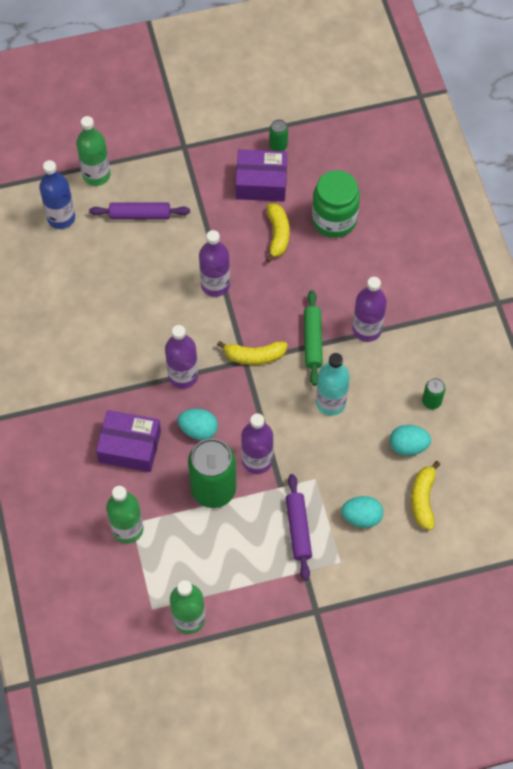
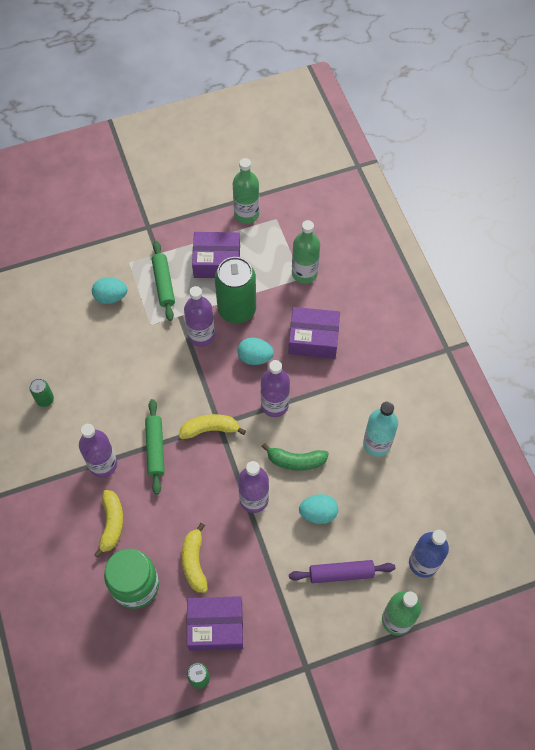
camera: 175 degrees right, 0 degrees up
purple rolling pin [286,474,312,580] -> green rolling pin [152,241,175,321]
turquoise bottle [316,353,350,416] -> turquoise bottle moved to [363,402,398,457]
turquoise egg [390,425,431,456] -> turquoise egg moved to [299,494,338,524]
yellow banana [411,461,440,530] -> yellow banana moved to [94,490,123,558]
none -> purple box [192,232,240,278]
none -> green banana [262,443,329,471]

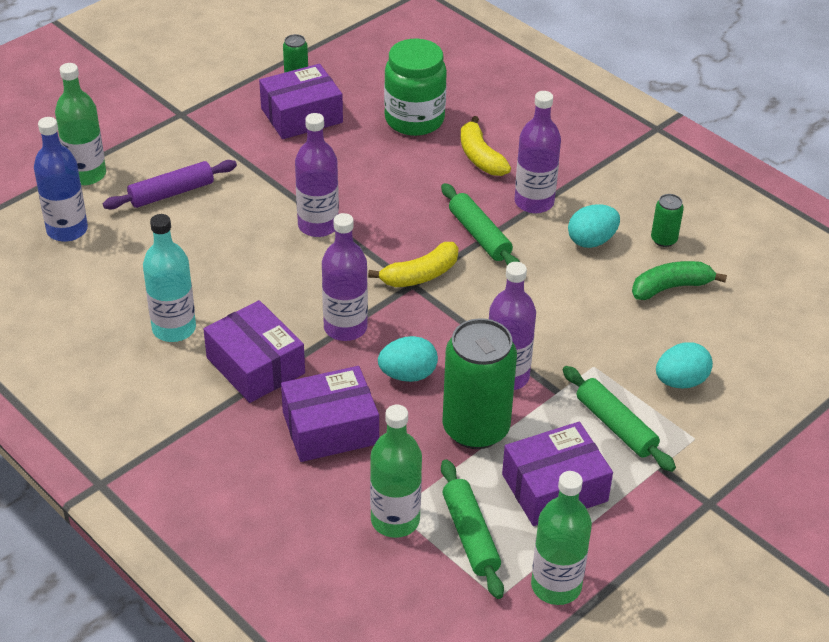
camera: 155 degrees right, 20 degrees down
yellow banana [182,523,208,593] -> none
green banana [262,443,329,471] -> green banana moved to [632,261,727,300]
turquoise egg [299,494,338,524] -> turquoise egg moved to [568,204,620,248]
none -> purple box [203,300,305,403]
none -> green rolling pin [441,459,504,599]

